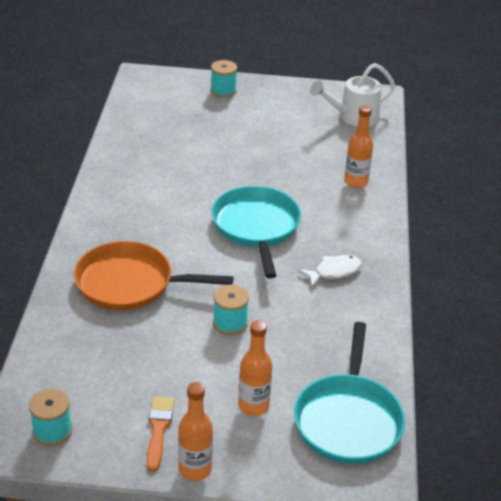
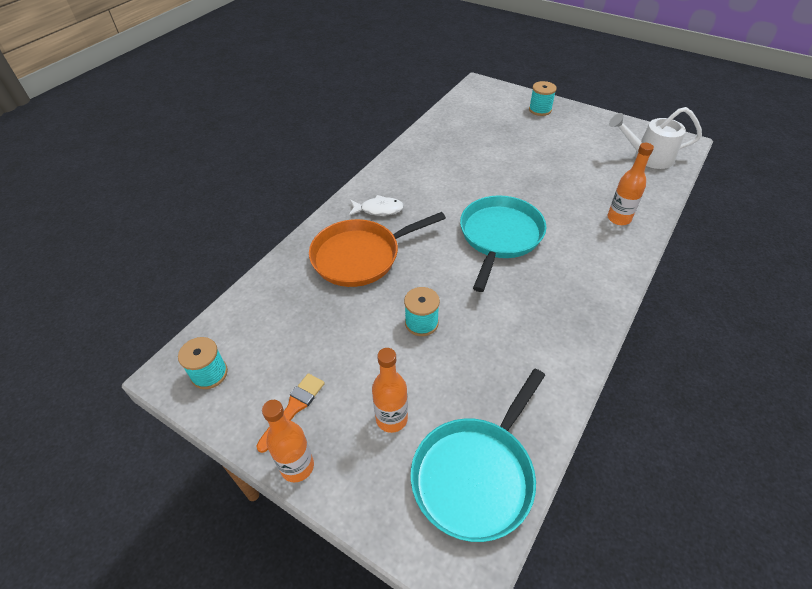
camera: 30 degrees right, 10 degrees up
orange pan [74,241,234,311] -> orange pan turned 60 degrees counterclockwise [309,212,446,287]
white fish [299,255,362,287] -> white fish moved to [349,195,404,216]

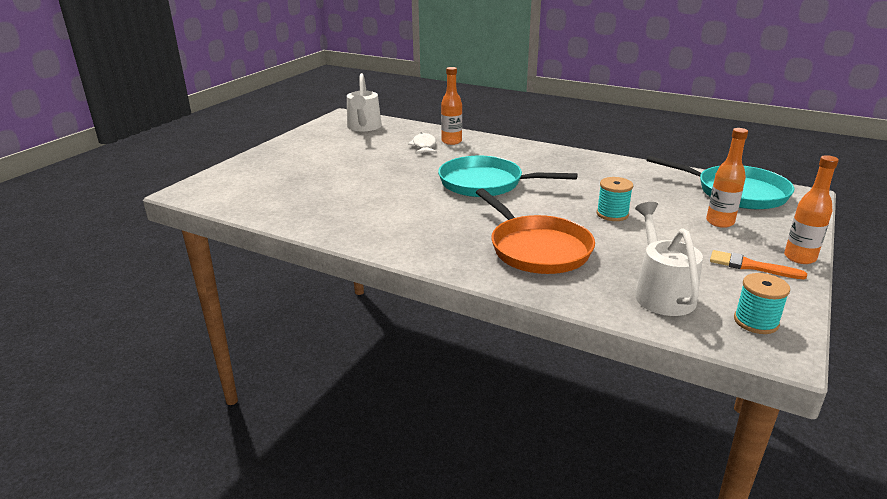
camera: 95 degrees left, 20 degrees down
white fish [349,195,404,216] -> white fish moved to [408,133,437,154]
turquoise spool [529,81,557,116] -> none
none -> white watering can [635,202,703,316]

